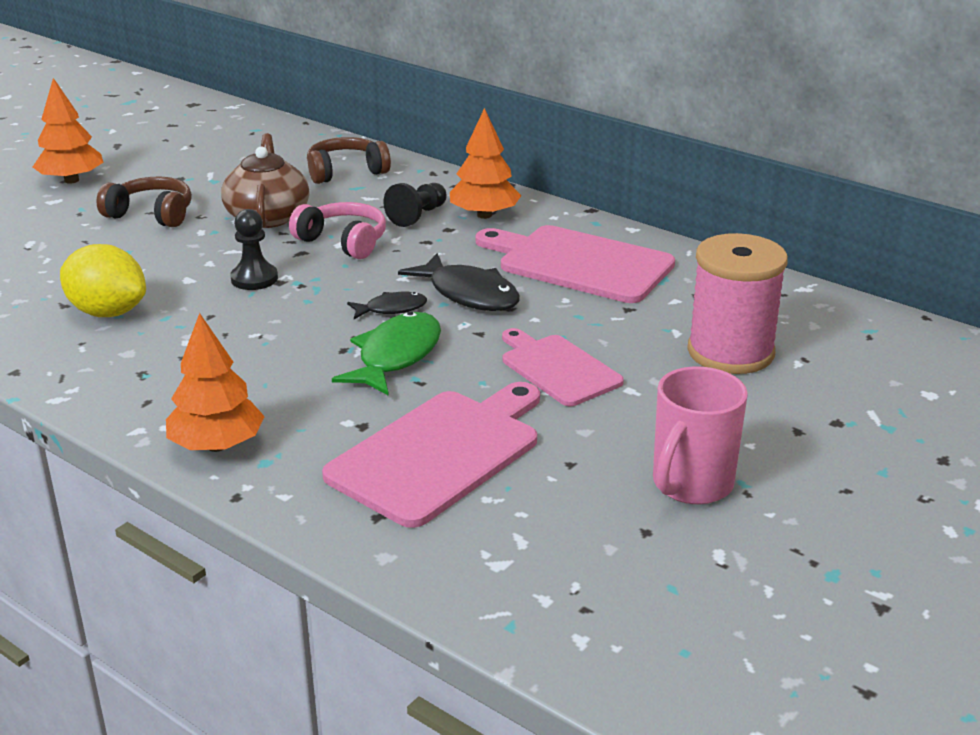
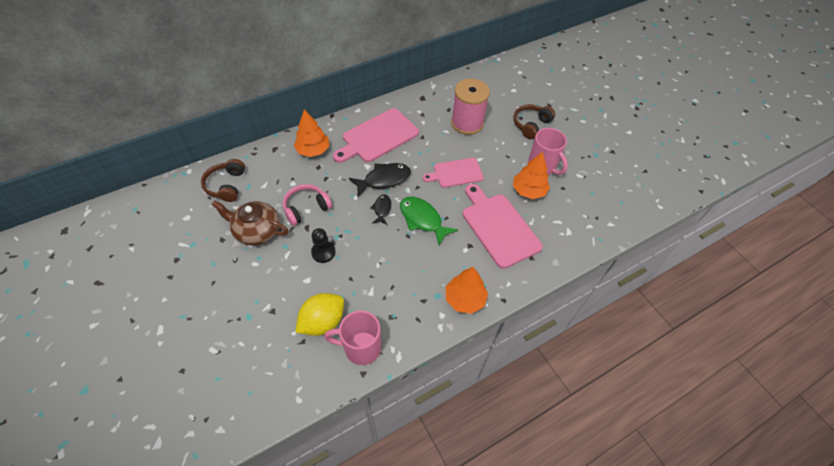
camera: 70 degrees left, 25 degrees up
orange tree [33,78,103,184] -> orange tree moved to [513,152,550,199]
brown headphones [97,177,192,227] -> brown headphones moved to [513,104,555,139]
black pawn [383,183,447,227] -> none
none -> pink mug [324,310,381,365]

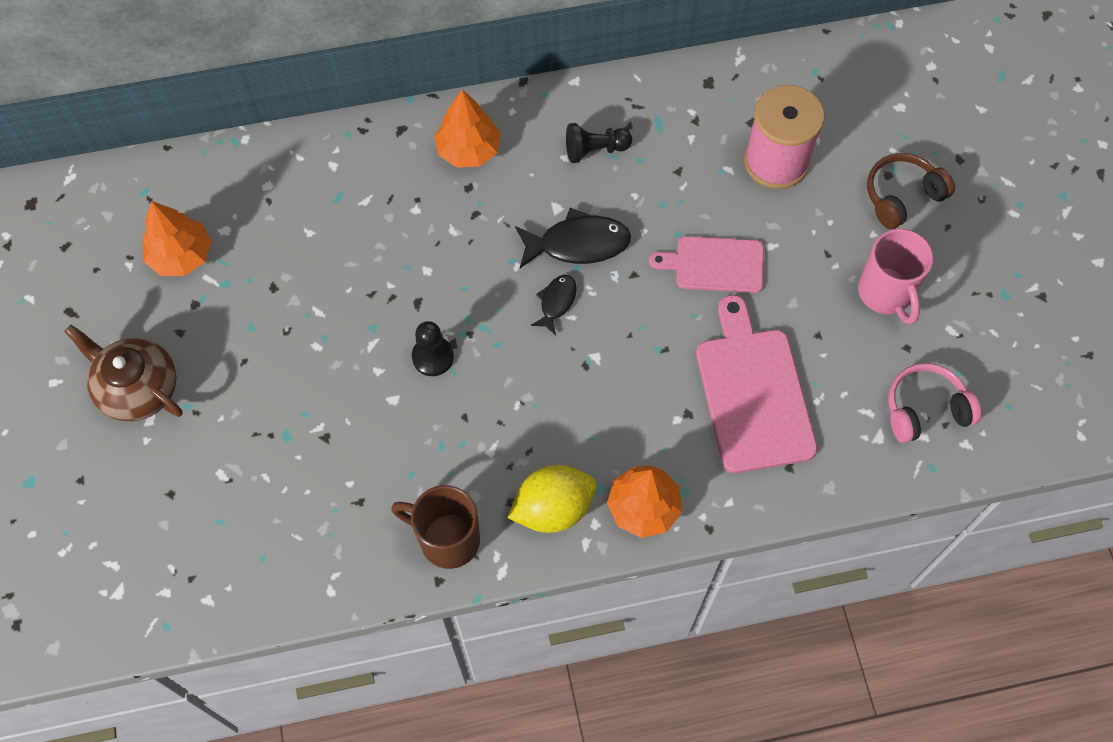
camera: 20 degrees right, 10 degrees up
brown headphones [201,159,245,202] -> none
brown teapot [211,200,288,245] -> brown teapot moved to [64,325,183,421]
pink headphones [283,184,332,226] -> pink headphones moved to [888,363,982,443]
yellow lemon [295,293,344,336] -> yellow lemon moved to [508,465,596,533]
pink mug [324,310,381,365] -> brown mug [391,485,480,569]
pink cutting board [333,108,419,163] -> black pawn [566,123,632,163]
green fish [400,197,458,246] -> none
orange tree [513,152,550,199] -> orange tree moved to [143,201,212,276]

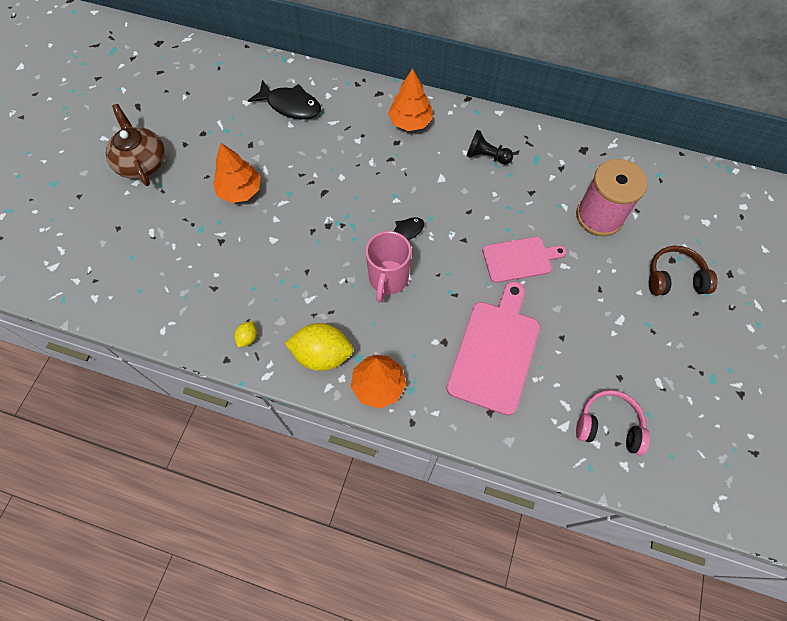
camera: 30 degrees right, 0 degrees up
orange tree [143,201,212,276] -> orange tree moved to [213,143,261,203]
brown mug [391,485,480,569] -> yellow lemon [234,321,257,347]
black pawn [412,321,454,376] -> none
black fish [515,208,631,268] -> black fish moved to [248,80,321,119]
pink cutting board [649,236,764,293] -> pink cutting board turned 135 degrees clockwise [483,237,567,283]
pink mug [858,229,934,325] -> pink mug moved to [365,231,411,303]

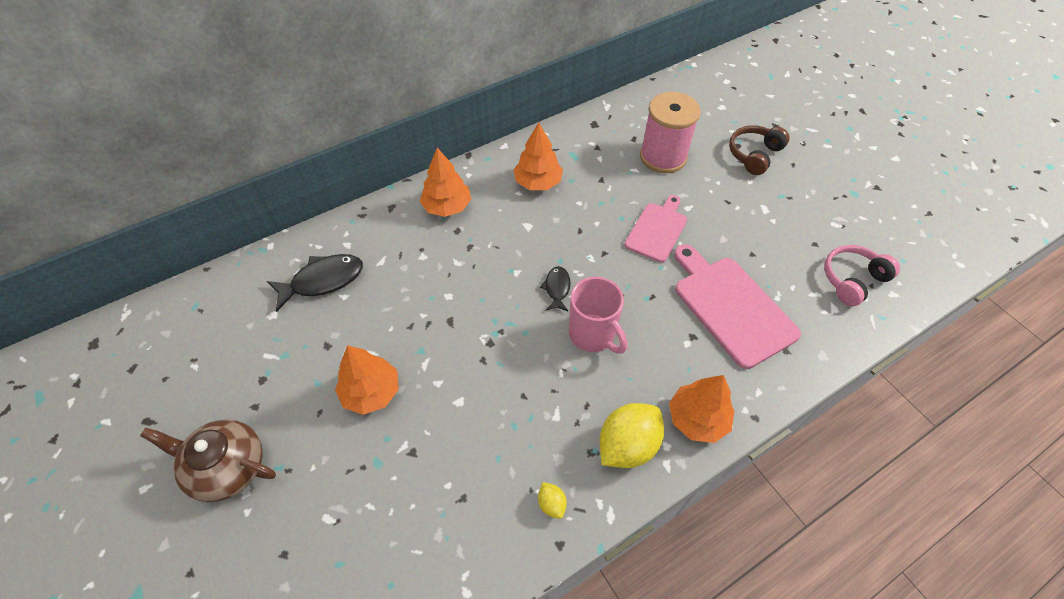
camera: 50 degrees left, 10 degrees down
black pawn [467,130,513,164] -> orange tree [513,123,563,190]

